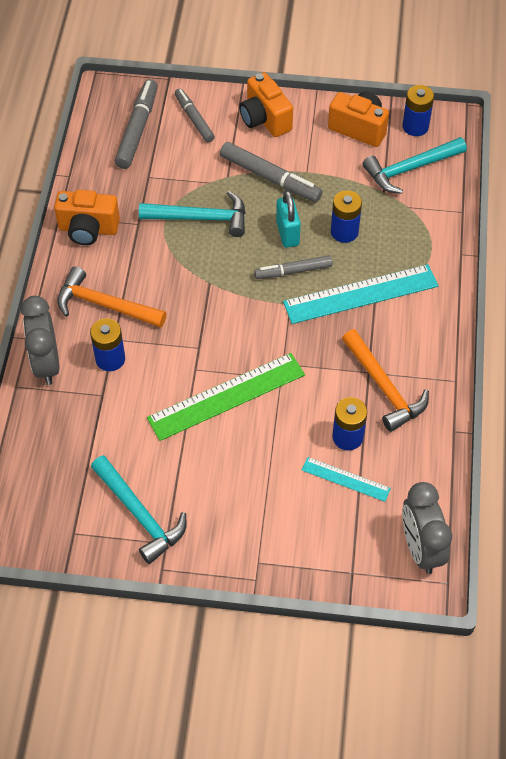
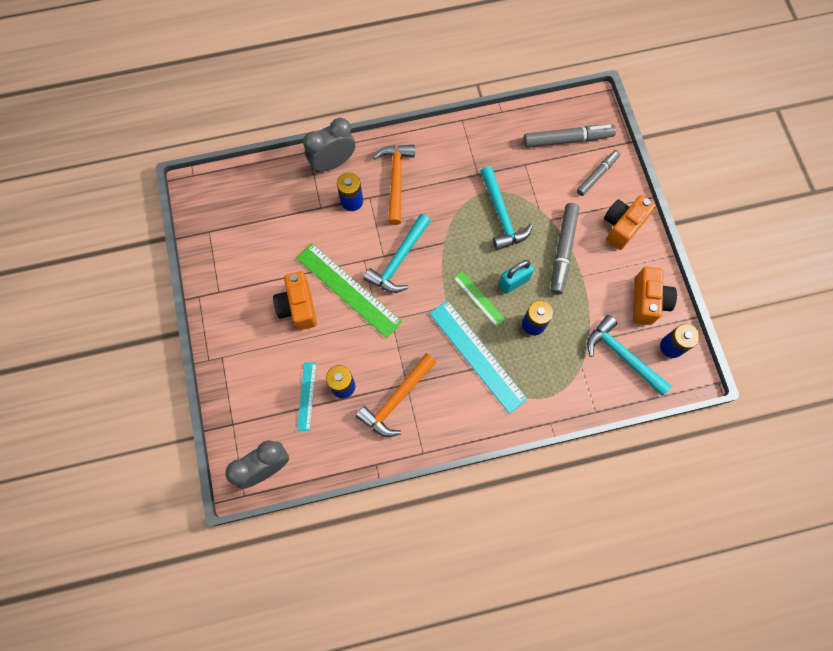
camera: 70 degrees right, 15 degrees up
orange camera [54,190,120,245] -> orange camera moved to [273,271,317,330]
turquoise hammer [91,455,187,564] -> turquoise hammer moved to [363,214,431,293]
grey marker [254,255,333,279] -> green ruler [454,271,505,327]

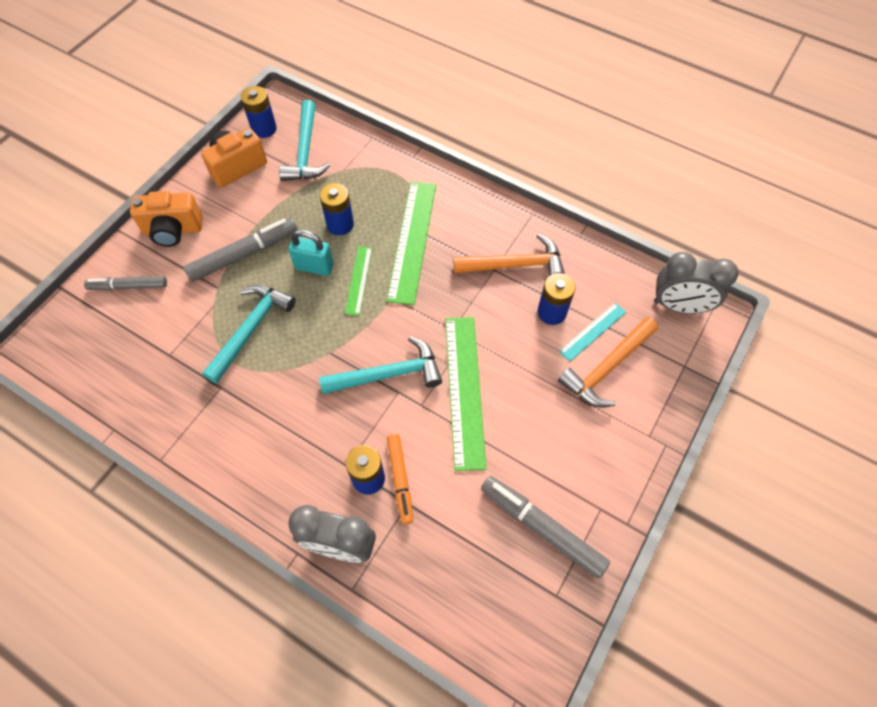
camera: 135 degrees left, 10 degrees down
orange camera [273,271,317,330] -> none
orange hammer [373,145,415,225] -> orange hammer moved to [558,317,658,408]
turquoise ruler [429,300,528,414] -> green ruler [387,182,436,305]
grey marker [523,125,616,147] -> grey marker moved to [481,476,610,578]
none -> orange marker [387,434,413,524]

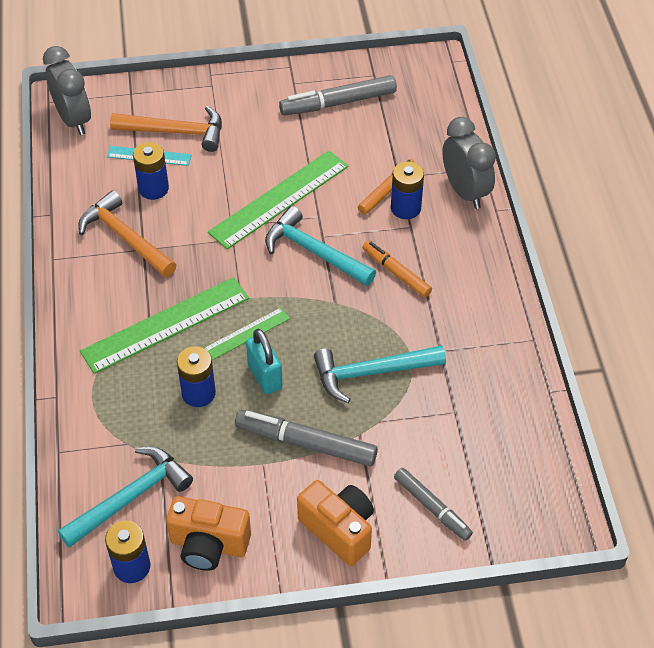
camera: 130 degrees left, 10 degrees down
grey marker [481,476,610,578] -> grey marker turned 75 degrees clockwise [279,75,397,116]
none -> orange marker [362,241,432,297]

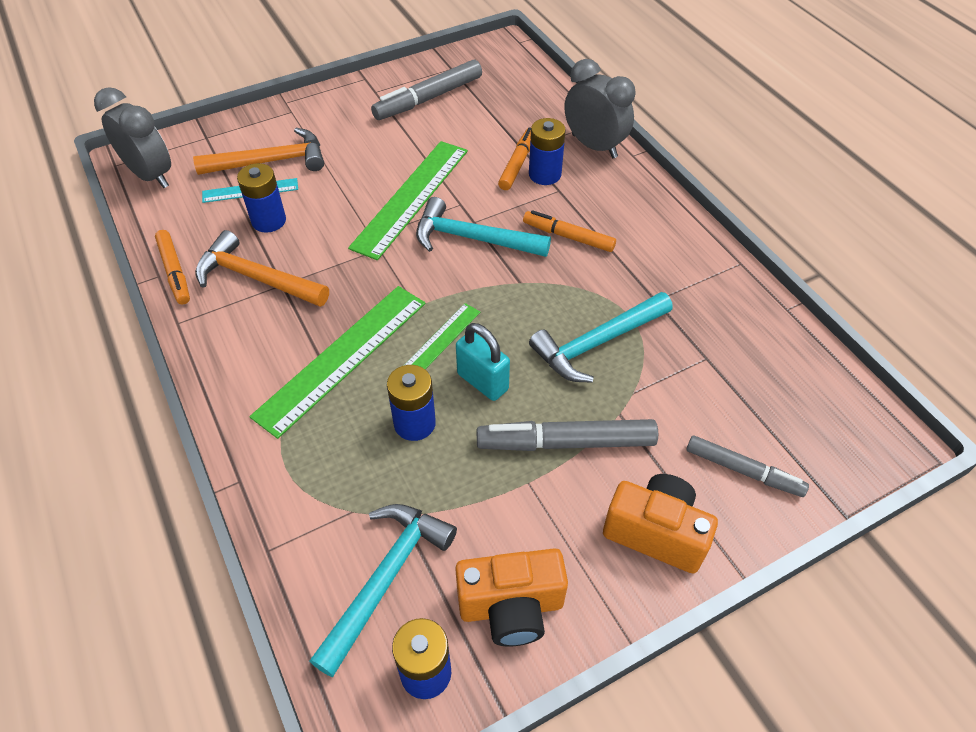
camera: 20 degrees left, 0 degrees up
none -> orange marker [155,230,190,304]

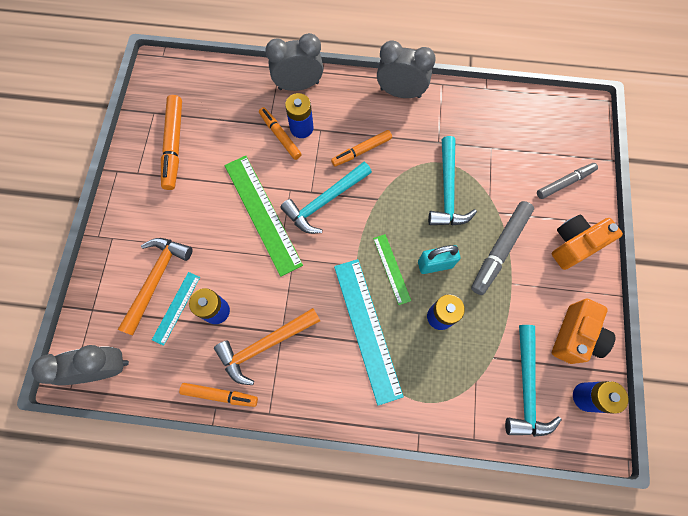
camera: 55 degrees left, 20 degrees up
green ruler [249,286,425,439] -> turquoise ruler [334,259,404,406]
turquoise hammer [310,504,457,677] -> turquoise hammer turned 150 degrees counterclockwise [505,325,562,437]
grey marker [371,60,482,120] -> orange marker [161,95,182,190]
none -> grey clock [377,40,436,98]

